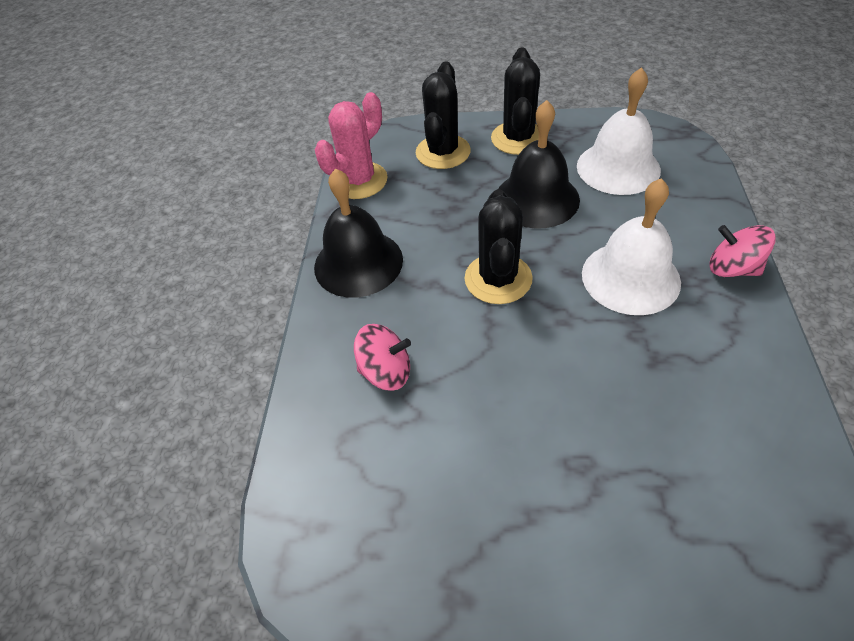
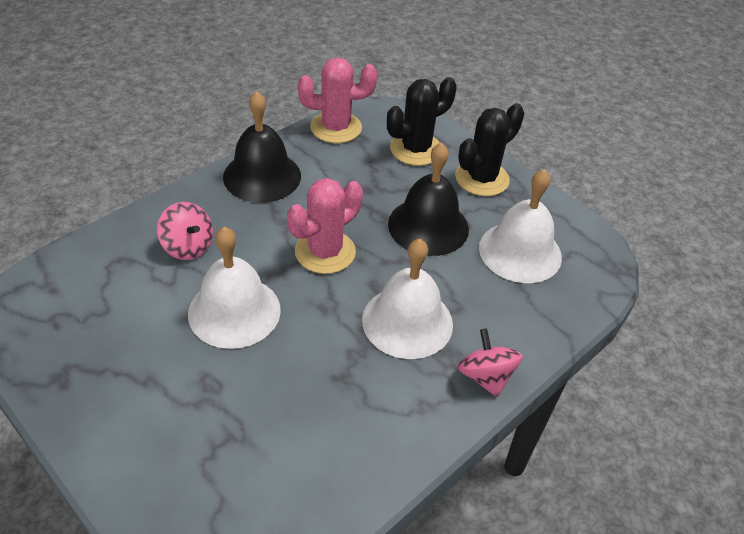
camera: 35 degrees right, 5 degrees down
black cactus [465,189,533,304] -> pink cactus [287,178,363,274]
none -> white bell [188,227,281,349]

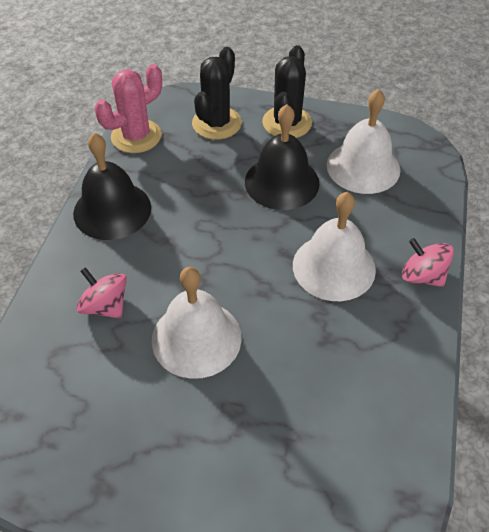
camera: 30 degrees left, 5 degrees up
pink spinning top [157,202,213,260] -> pink spinning top turned 150 degrees counterclockwise [77,267,127,319]
pink cactus [287,178,363,274] -> none

